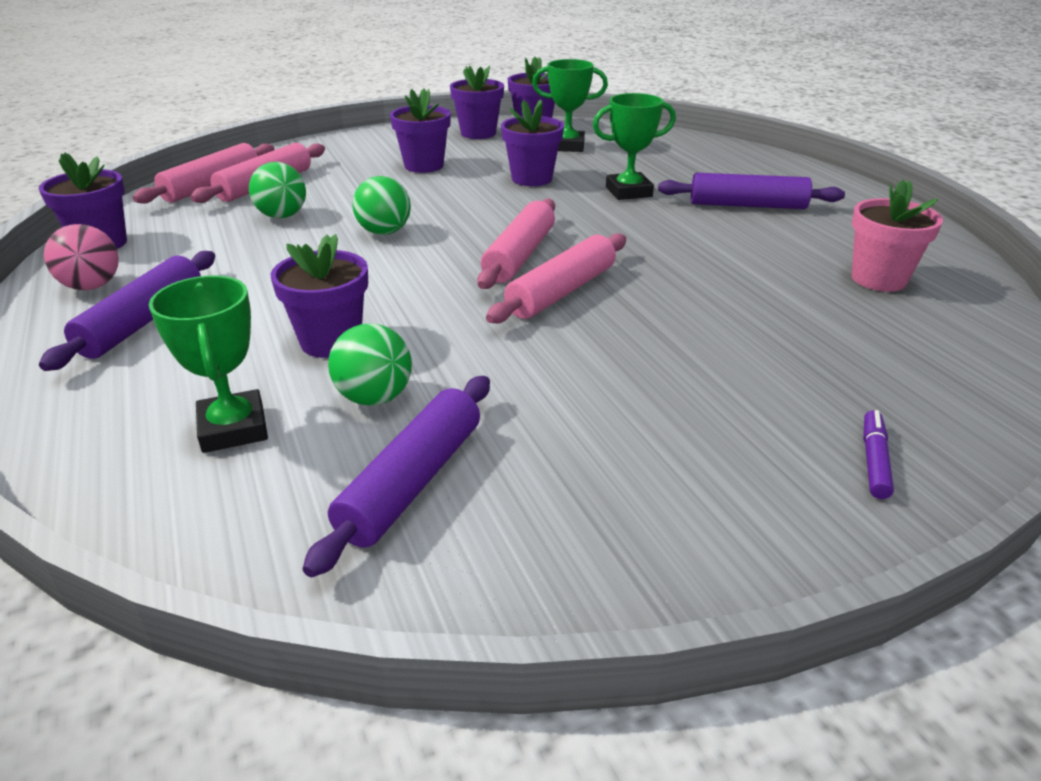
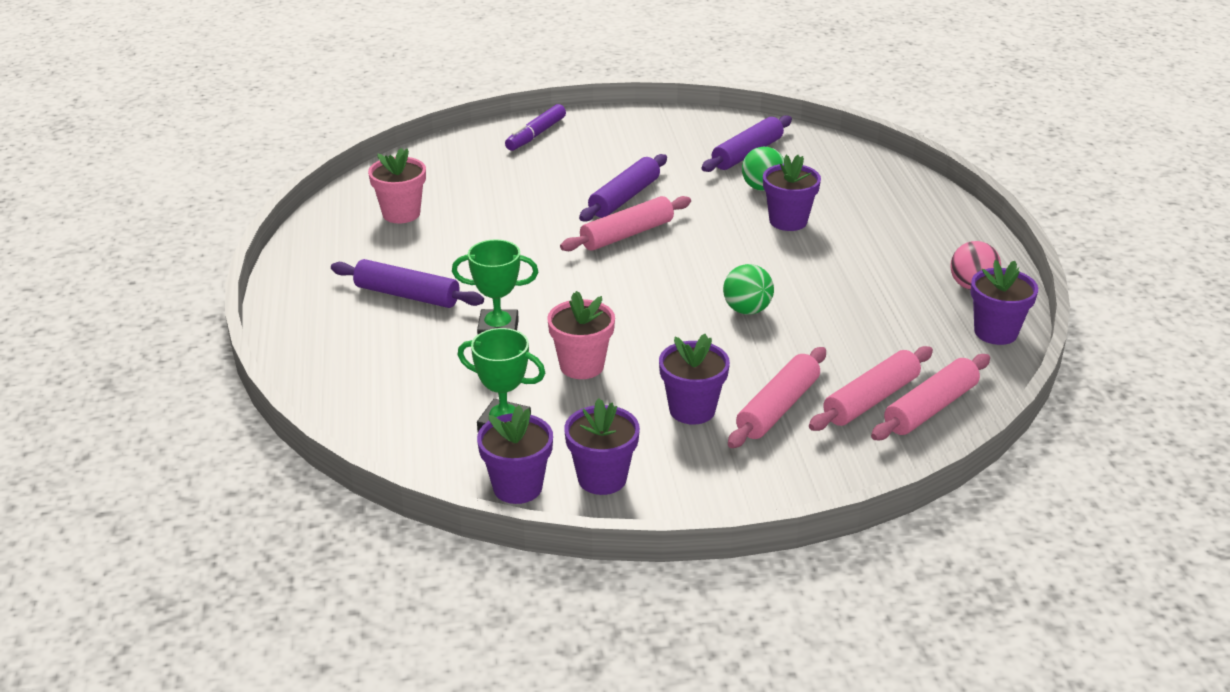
camera: 165 degrees left, 0 degrees up
purple rolling pin [39,251,215,371] -> purple rolling pin moved to [579,154,667,221]
green trophy [149,276,268,453] -> none
green ball [249,162,306,218] -> none
pink rolling pin [477,199,555,289] -> pink rolling pin moved to [728,347,826,448]
purple flower pot [501,99,564,186] -> pink flower pot [547,291,615,379]
purple marker [863,410,894,499] -> purple marker [505,104,566,151], size x1.60

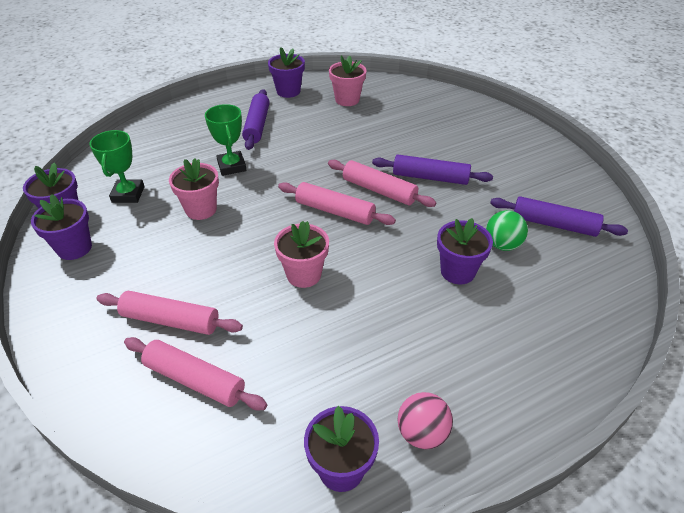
camera: 70 degrees right, 10 degrees up
purple marker [505,104,566,151] -> none
purple flower pot [659,334,730,425] -> purple flower pot moved to [268,47,305,98]
green ball [723,264,774,315] -> pink flower pot [274,221,329,288]
pink rolling pin [871,354,990,440] -> pink rolling pin moved to [278,182,396,225]

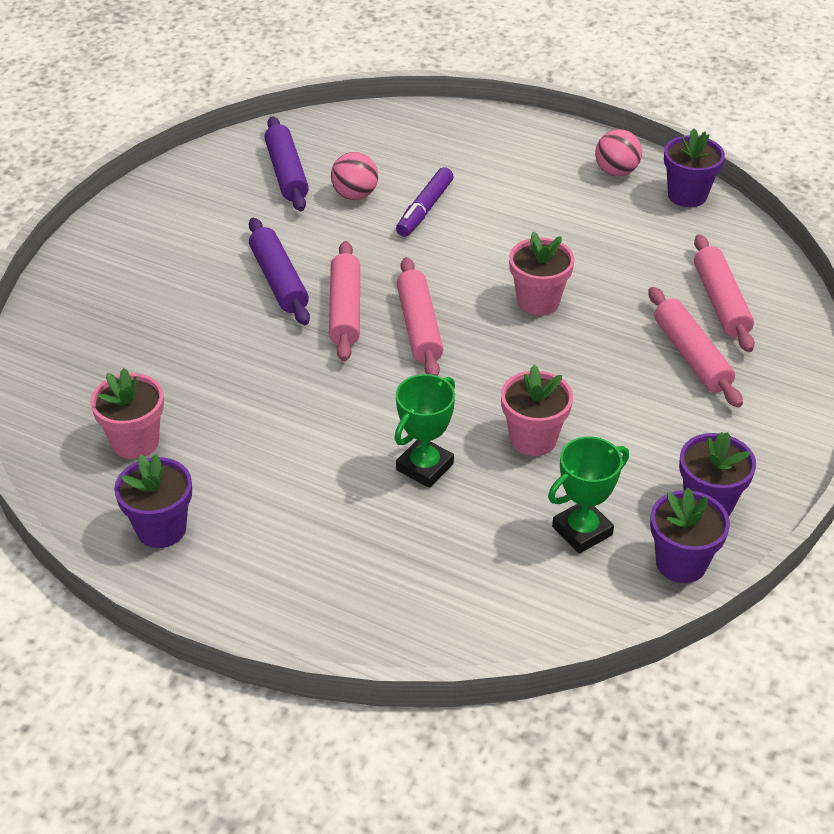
camera: 125 degrees left, 0 degrees up
purple rolling pin [242,89,270,150] -> none
purple flower pot [437,218,493,284] -> purple marker [396,167,454,237]
green ball [486,210,528,251] -> pink ball [331,152,378,200]

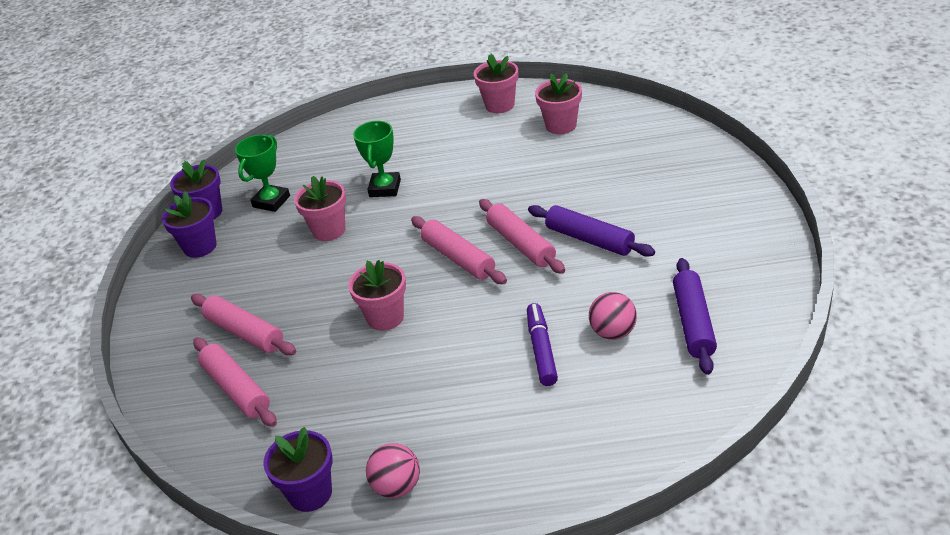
camera: 155 degrees right, 5 degrees down
purple flower pot [114,454,192,548] -> pink flower pot [473,54,518,113]
purple rolling pin [264,116,309,211] -> purple rolling pin turned 45 degrees clockwise [673,258,717,375]

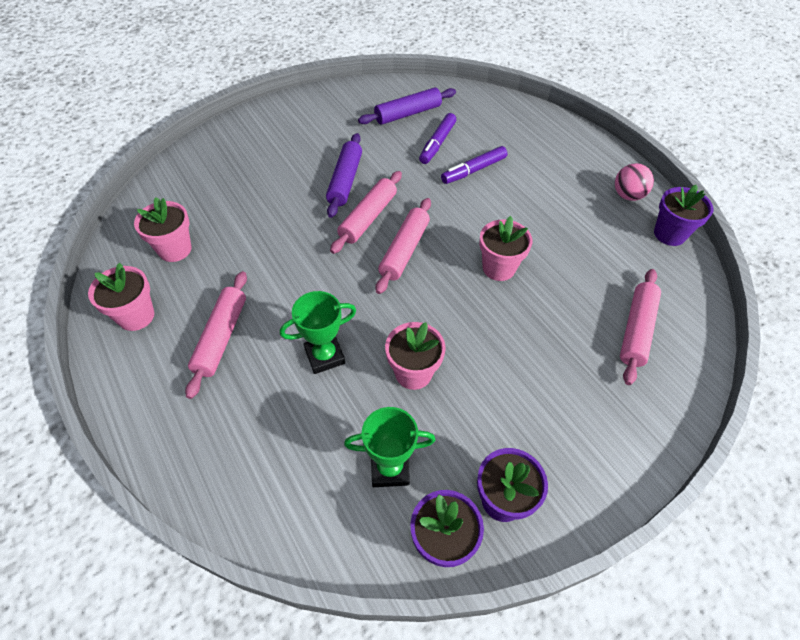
camera: 125 degrees left, 15 degrees up
pink rolling pin [191,294,296,355] -> pink rolling pin moved to [185,271,247,399]
pink ball [589,292,637,340] -> purple marker [419,113,456,164]

